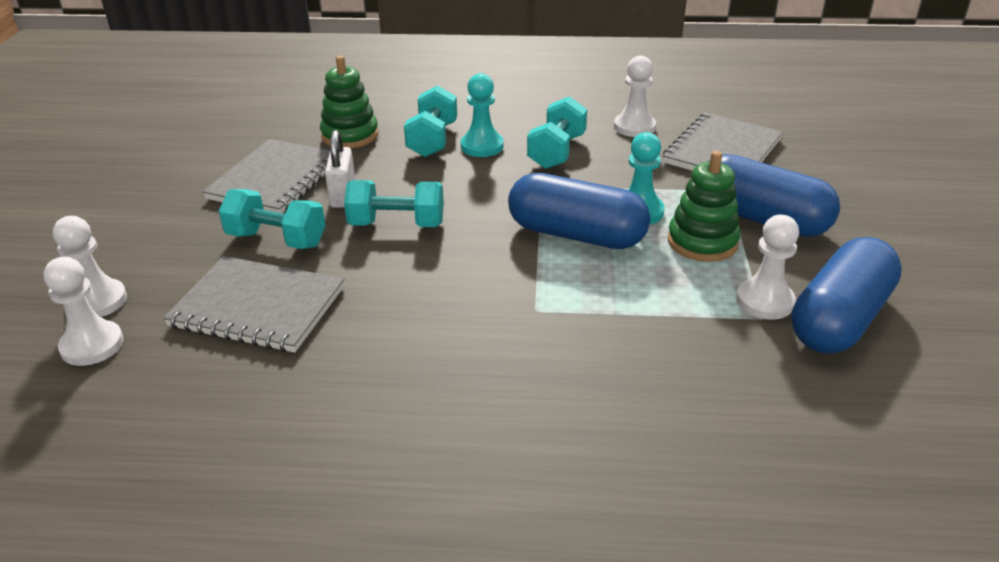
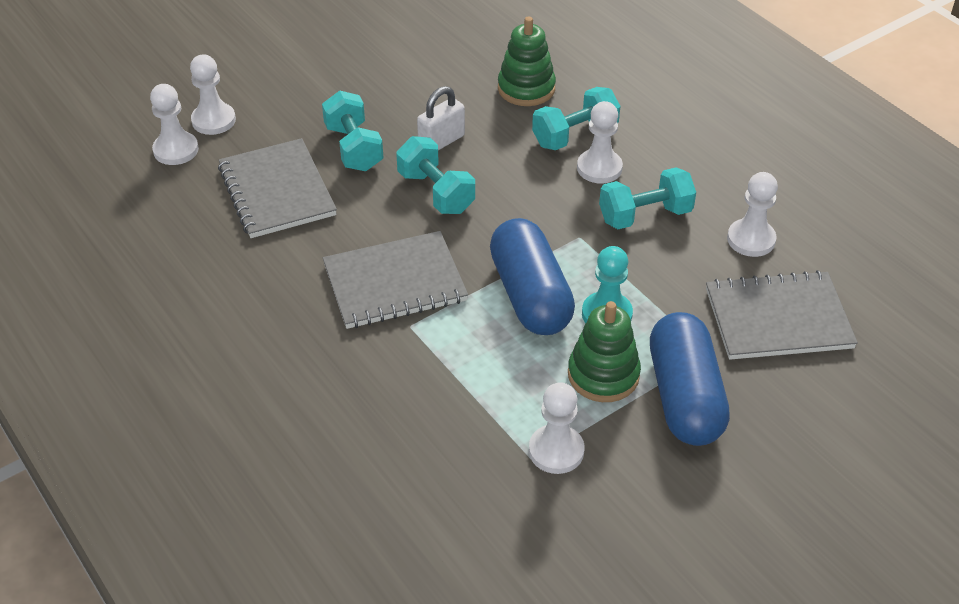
camera: 50 degrees right, 10 degrees up
grey notebook [202,139,330,213] -> grey notebook moved to [323,231,468,329]
turquoise pawn [461,73,504,157] -> white pawn [577,101,623,184]
blue capsule [791,237,902,353] -> none

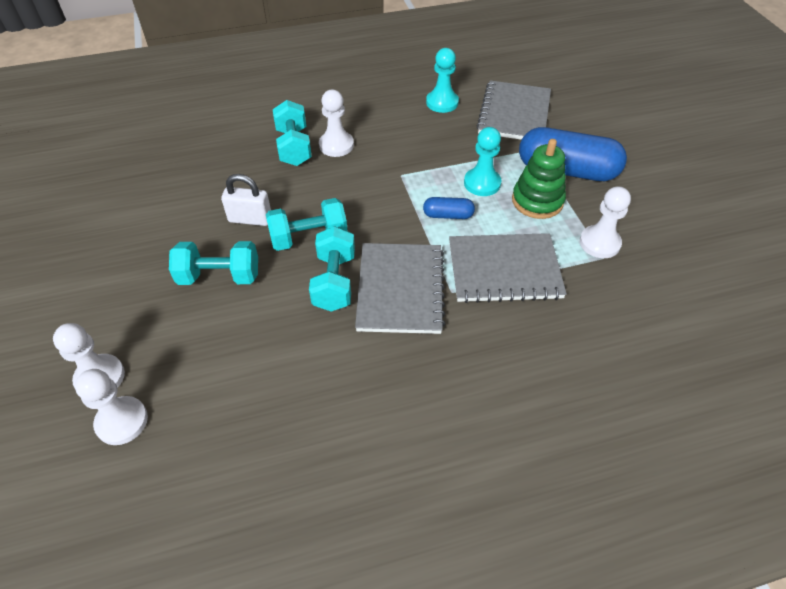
camera: 70 degrees left, 5 degrees up
grey notebook [218,138,337,238] -> grey notebook moved to [449,233,567,303]
white padlock [417,86,465,150] -> white padlock turned 60 degrees counterclockwise [221,174,271,226]
blue capsule [490,218,575,335] -> blue capsule [423,197,475,219], size x0.47
green stacking toy [498,16,556,106] -> none
turquoise dumbbell [599,167,696,229] -> turquoise dumbbell moved to [309,226,355,312]
white pawn [727,172,778,257] -> turquoise pawn [426,48,459,113]

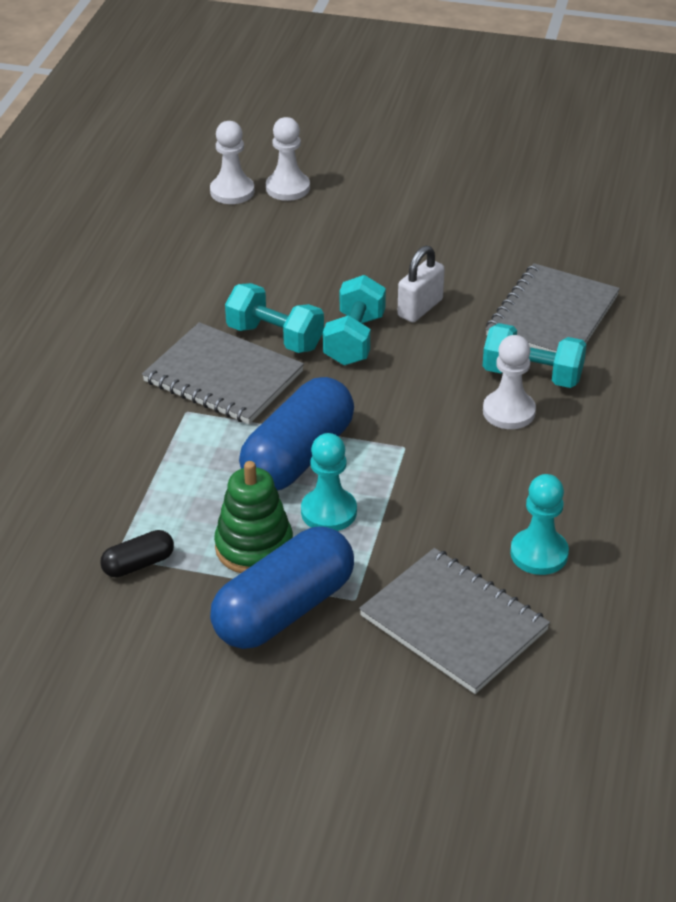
camera: 120 degrees right, 10 degrees down
turquoise dumbbell [169,241,258,285] -> none
blue capsule [423,197,475,219] -> blue capsule [239,377,354,490], size x2.14
grey notebook [449,233,567,303] -> grey notebook moved to [486,263,620,352]
white pawn [580,186,631,258] -> black capsule [100,530,174,577]

